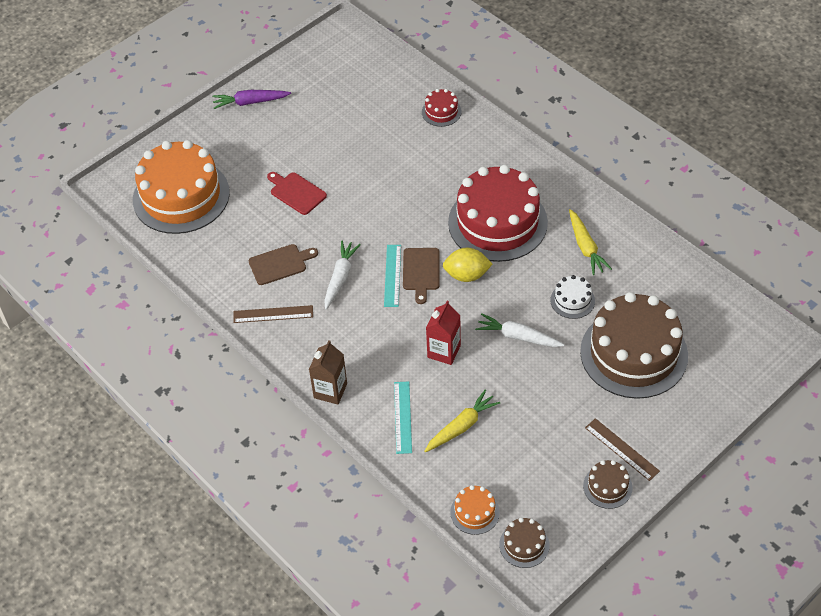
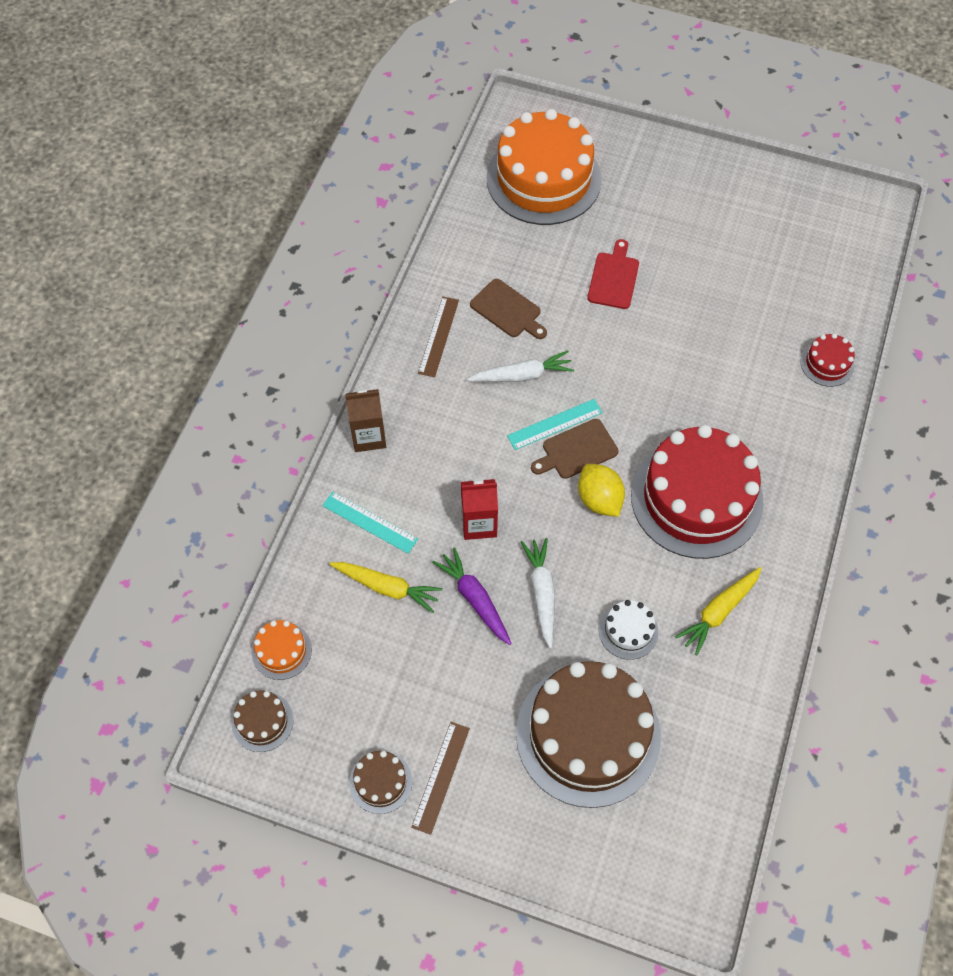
camera: 60 degrees right, 10 degrees up
purple carrot [212,90,291,109] -> purple carrot moved to [432,547,512,645]
brown ruler [233,305,313,323] -> brown ruler turned 45 degrees clockwise [418,297,459,377]
turquoise ruler [394,381,412,454] -> turquoise ruler turned 60 degrees clockwise [322,492,418,554]

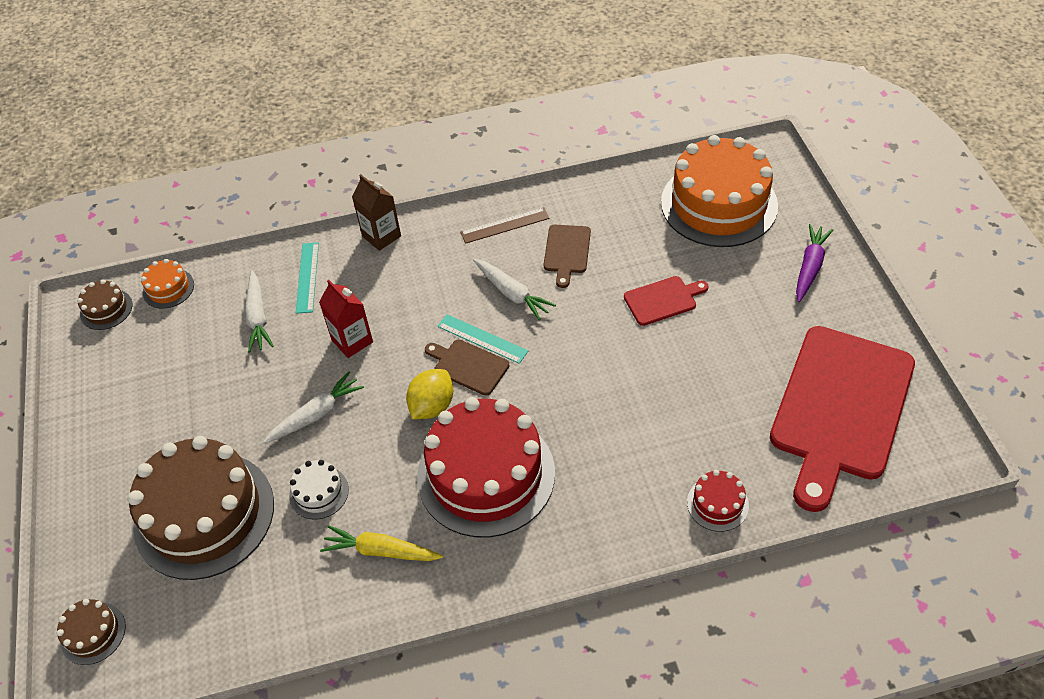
camera: 60 degrees right, 10 degrees down
yellow carrot [330,562,443,613] -> white carrot [245,271,274,352]
brown cake [349,751,412,814] -> brown cake moved to [57,599,126,665]
brown ruler [411,722,470,835] -> none
purple carrot [432,547,512,645] -> purple carrot moved to [796,224,833,302]
none -> red cutting board [770,326,915,512]

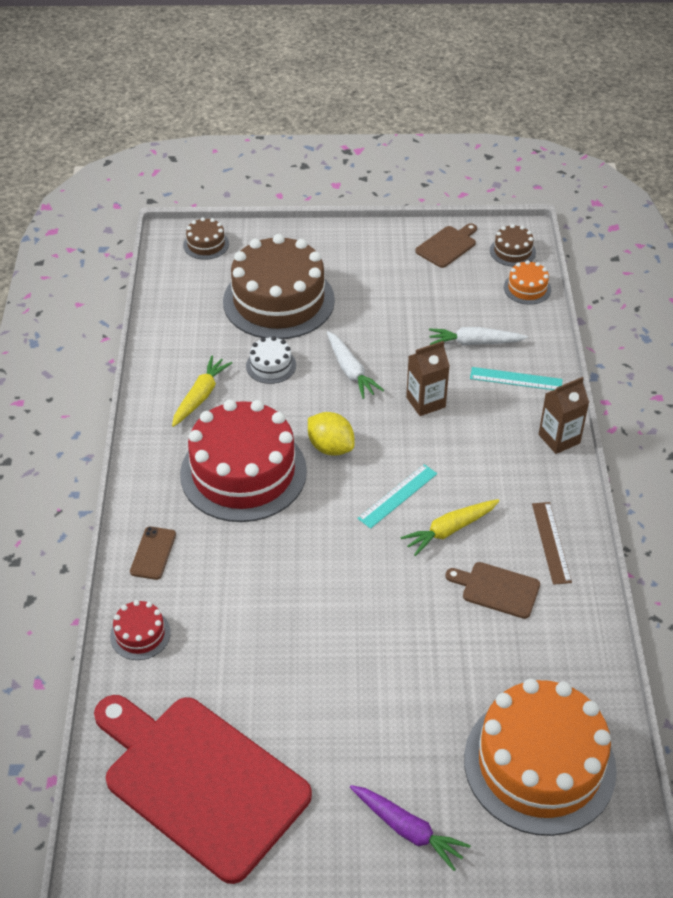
camera: 100 degrees right, 5 degrees down
red carton [319,280,373,358] -> brown carton [406,341,450,416]
brown cutting board [425,340,509,396] -> brown cutting board moved to [415,223,477,268]
white carrot [473,259,556,320] -> yellow carrot [400,499,500,556]
red cutting board [624,276,709,326] -> none
none -> brown phone [130,526,176,580]

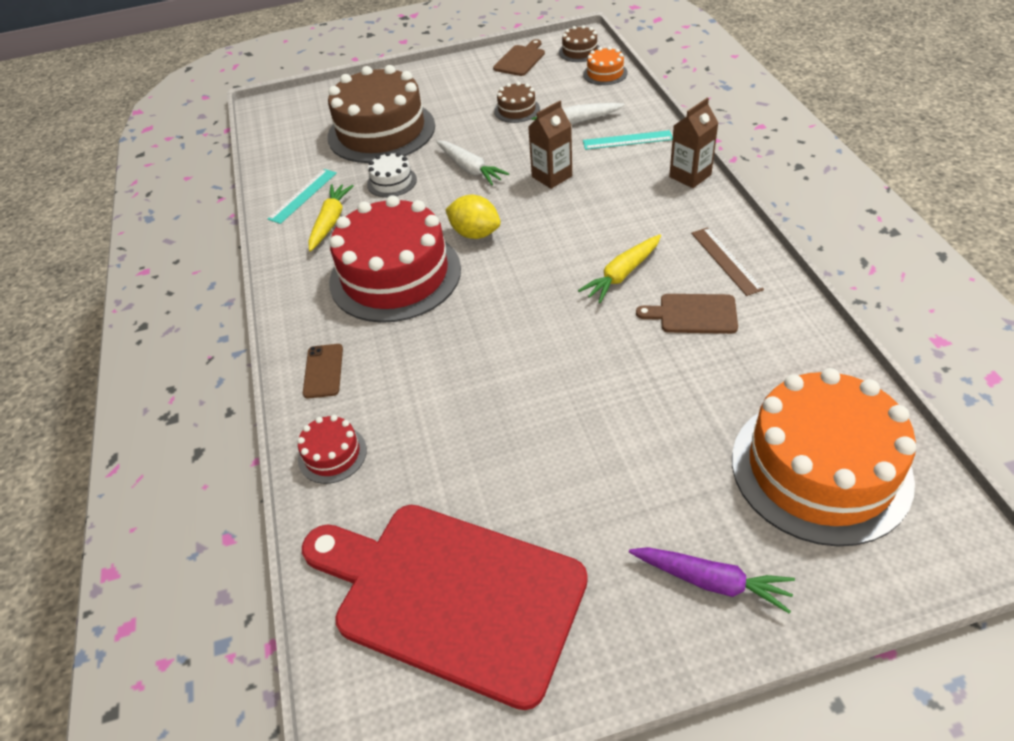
camera: 10 degrees left, 0 degrees up
brown cake [183,217,229,260] -> brown cake moved to [494,82,540,123]
turquoise ruler [357,464,437,529] -> turquoise ruler moved to [268,169,337,224]

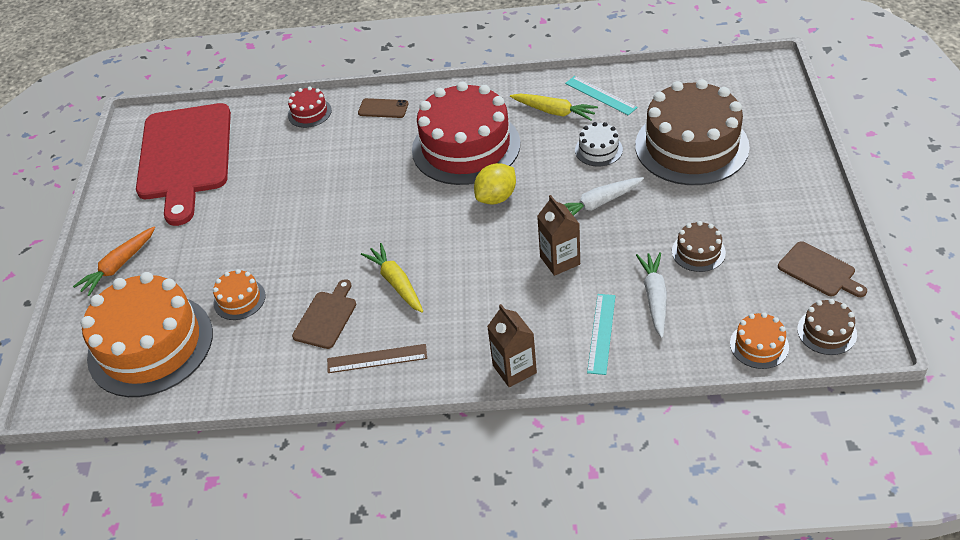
camera: 105 degrees right, 0 degrees up
red cutting board [302,505,588,710] -> red cutting board turned 135 degrees clockwise [136,103,231,226]
purple carrot [629,547,795,614] -> orange carrot [73,227,155,296]
none -> orange cake [213,269,266,320]

